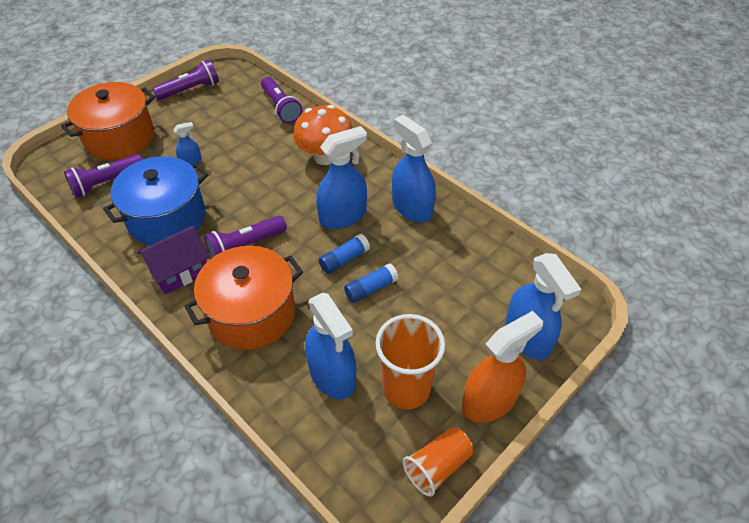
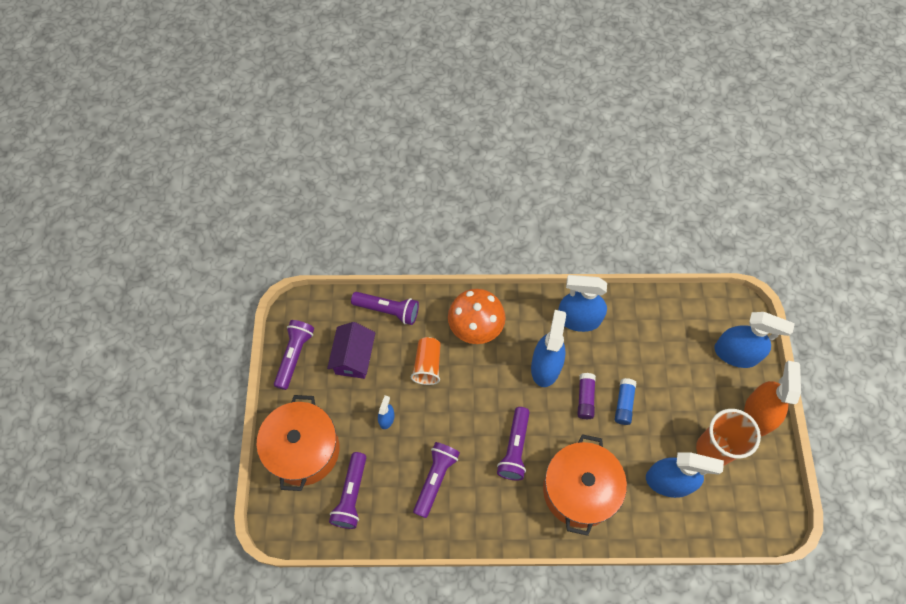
camera: 45 degrees left, 15 degrees up
blue pot [103,156,208,245] -> purple flashlight [413,442,460,518]
purple house [138,226,210,295] -> purple house moved to [327,322,375,379]
blue glue stick [319,234,370,274] -> purple glue stick [577,373,596,419]
orange cup [403,427,473,497] -> orange cup moved to [411,337,441,385]

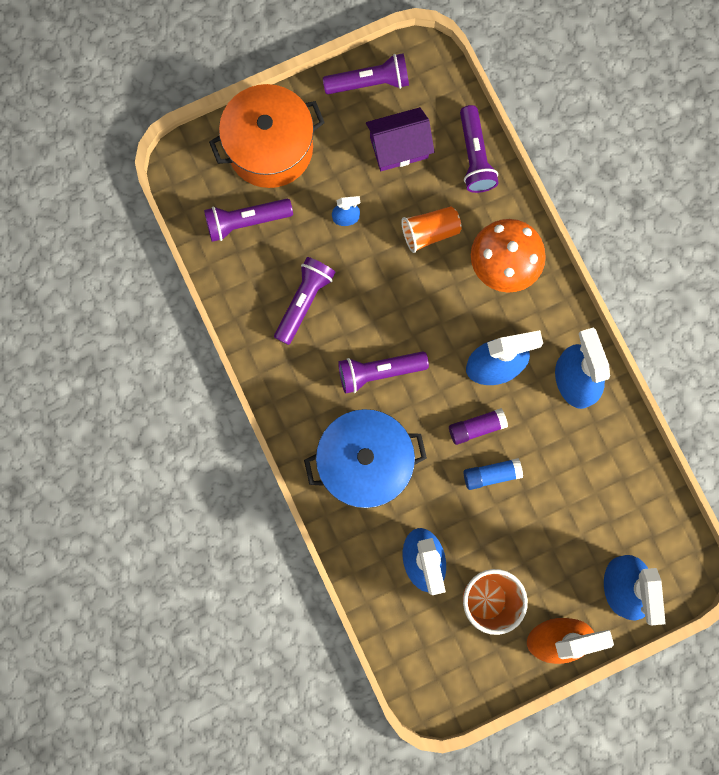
camera: 65 degrees right, 15 degrees up
purple flashlight [413,442,460,518] -> purple flashlight turned 60 degrees counterclockwise [274,257,335,345]
orange pot [543,434,627,536] -> blue pot [304,409,427,508]

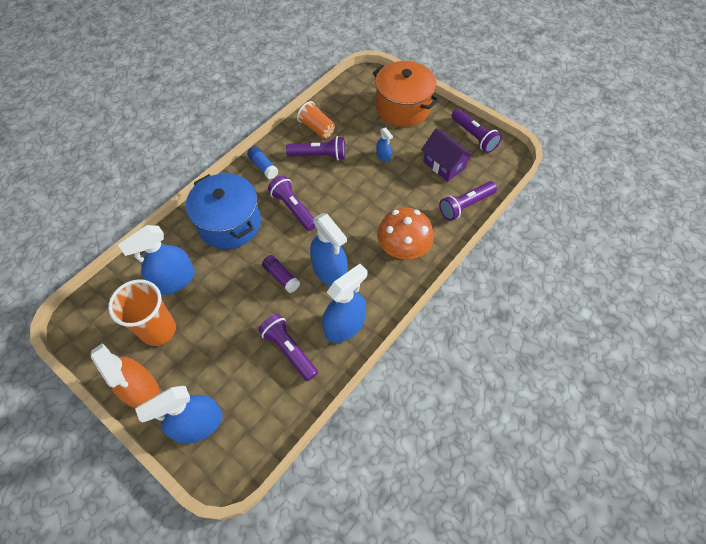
camera: 65 degrees right, 20 degrees down
purple flashlight [204,199,293,242] -> purple flashlight moved to [258,314,318,381]
orange cup [401,206,462,253] -> orange cup moved to [297,101,335,139]
blue glue stick [464,458,523,490] -> blue glue stick moved to [247,146,278,179]

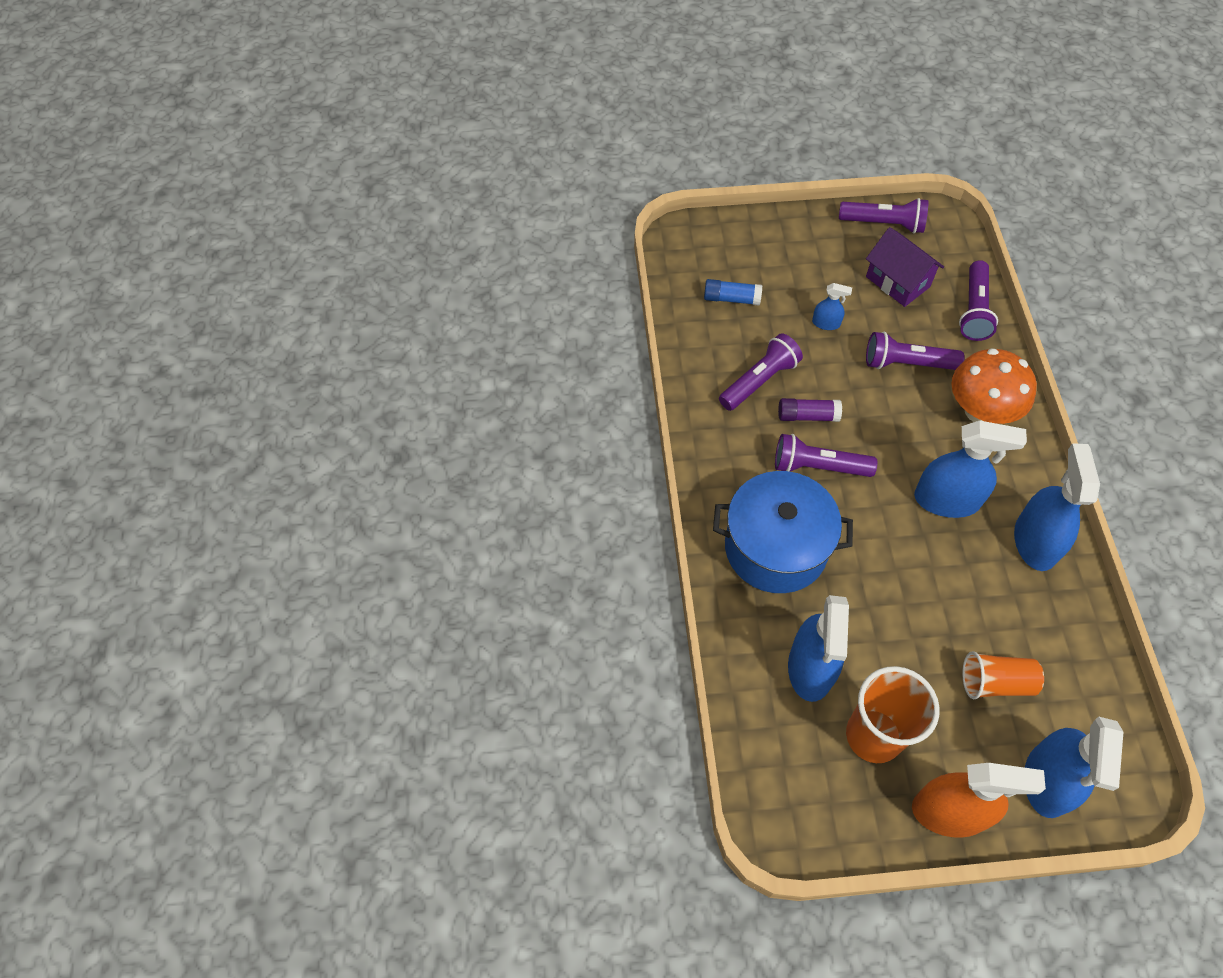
camera: 45 degrees left, 0 degrees up
blue glue stick [247,146,278,179] -> blue glue stick moved to [704,279,762,306]
purple flashlight [258,314,318,381] -> purple flashlight moved to [866,332,964,370]
purple glue stick [262,255,300,293] -> purple glue stick moved to [778,398,842,422]
orange cup [297,101,335,139] -> orange cup moved to [962,651,1044,699]
orange pot [373,61,439,127] -> none
purple house [421,128,473,182] -> purple house turned 45 degrees clockwise [866,227,944,307]

